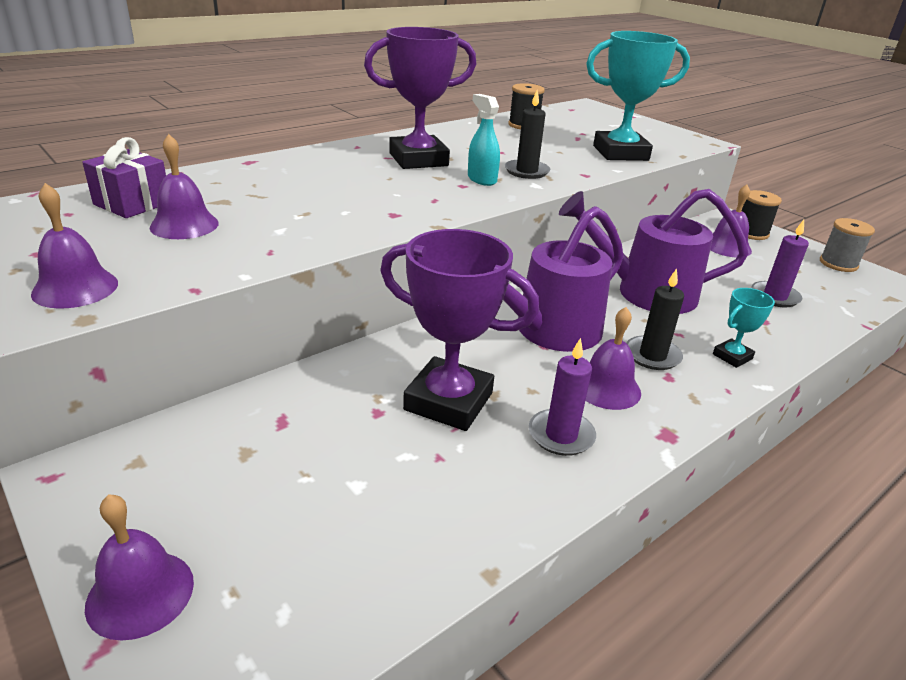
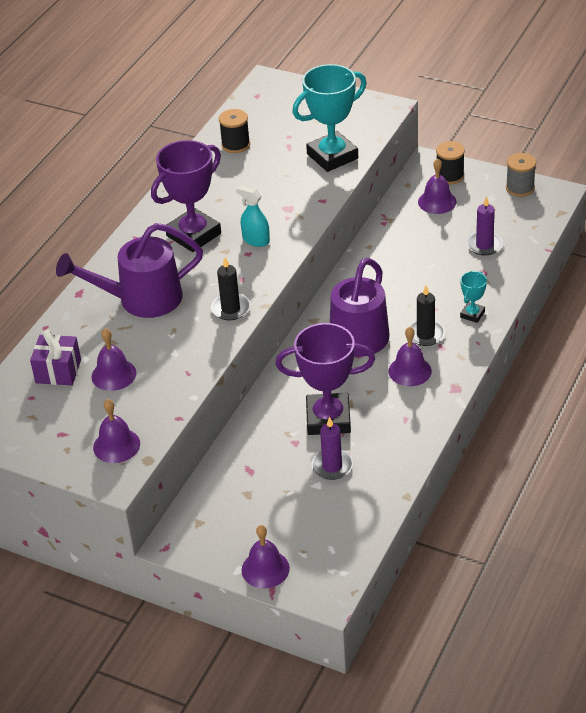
camera: 20 degrees left, 10 degrees up
black candle [505,90,550,179] -> black candle moved to [211,257,250,320]
purple candle [529,338,596,456] -> purple candle moved to [312,417,353,480]
purple watering can [559,189,749,314] -> purple watering can moved to [56,223,203,318]

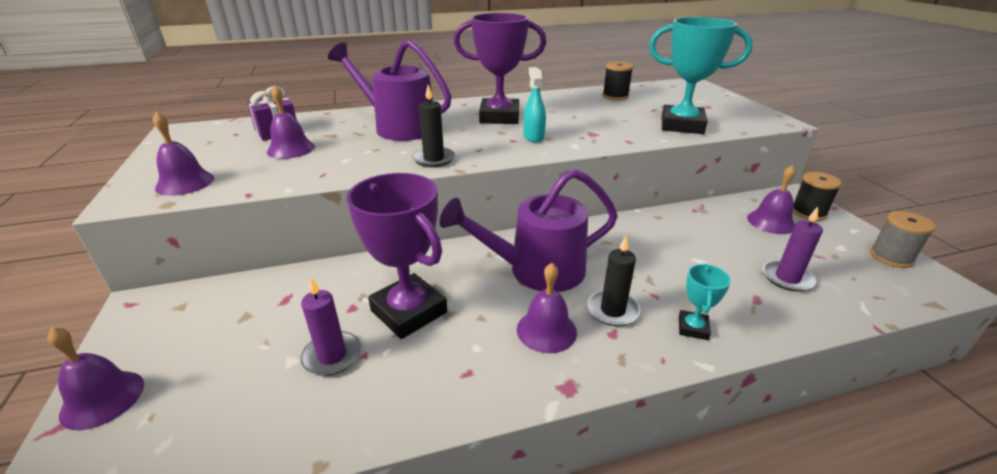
camera: 45 degrees right, 10 degrees down
turquoise trophy [460,271,487,323] -> turquoise trophy turned 60 degrees counterclockwise [679,264,731,340]

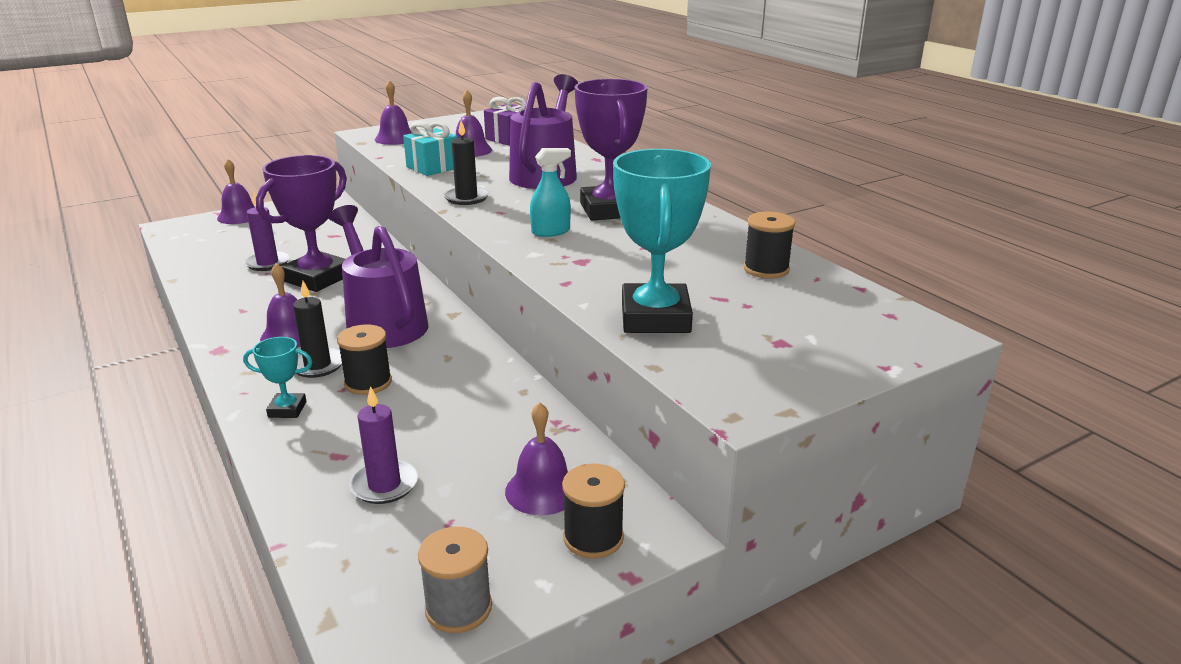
camera: 75 degrees right, 5 degrees down
none -> black spool [337,324,392,395]
none -> turquoise gift [403,121,458,176]

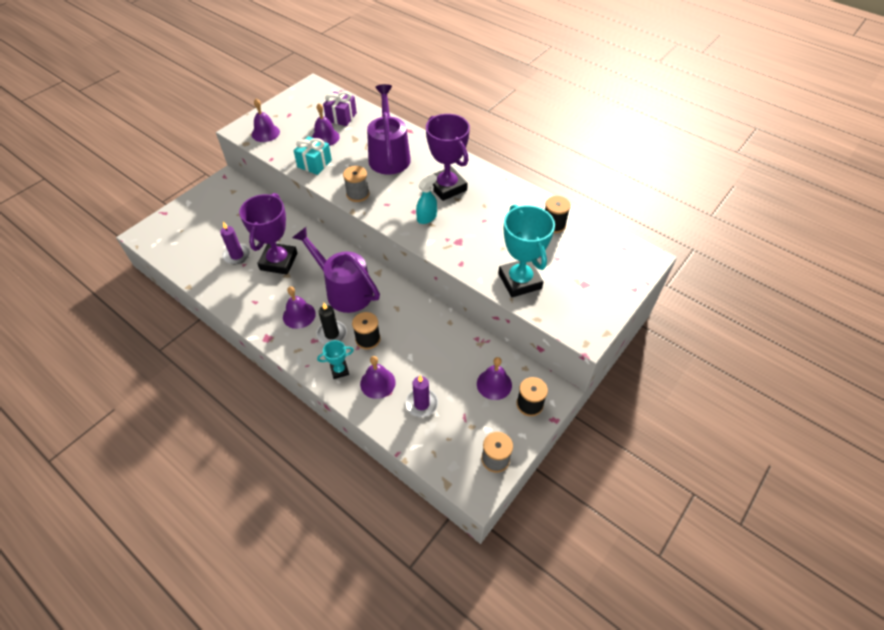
camera: 20 degrees left, 25 degrees up
purple bell [217,159,255,224] -> purple bell moved to [360,356,396,399]
black candle [444,121,489,205] -> grey spool [343,166,369,202]

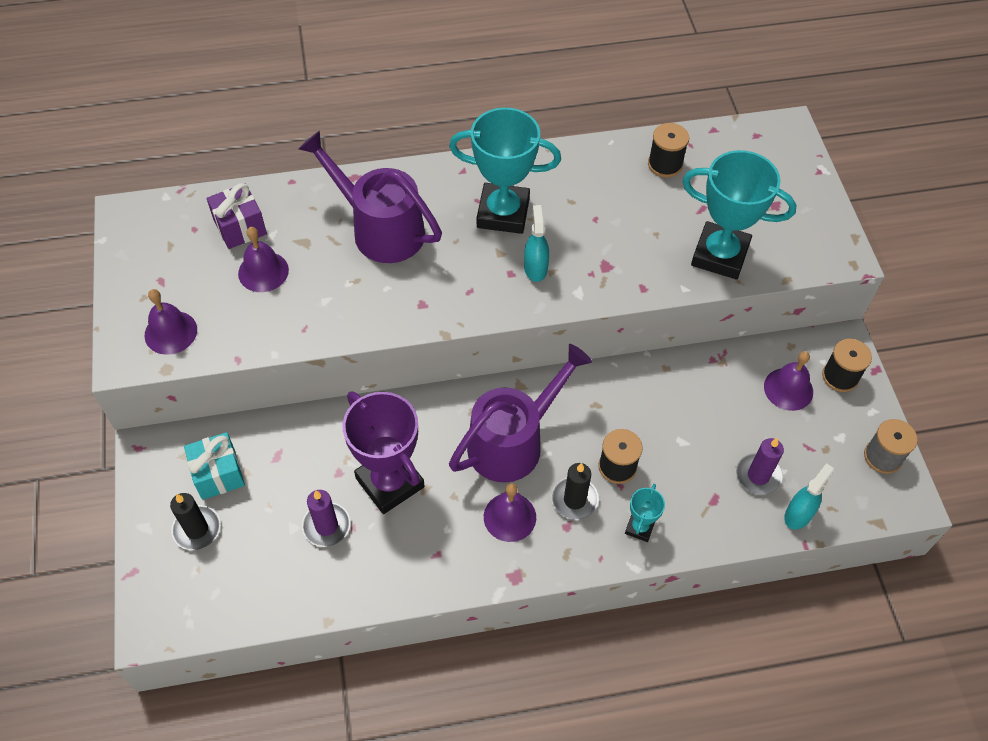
camera: 50 degrees left, 5 degrees up
purple watering can [292,227,380,313] -> purple watering can turned 150 degrees clockwise [449,344,592,483]
turquoise gift [293,136,332,175] -> turquoise gift moved to [184,432,245,500]
grey spool [343,166,369,202] -> none
purple bell [360,356,396,399] -> none
purple trophy [426,114,470,201] -> turquoise trophy [449,108,561,234]
none -> black candle [170,493,220,550]
none -> turquoise spray bottle [784,463,834,530]

